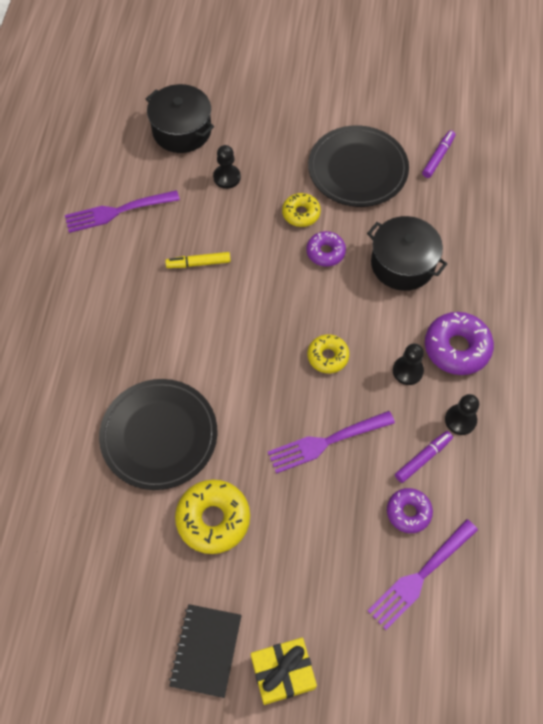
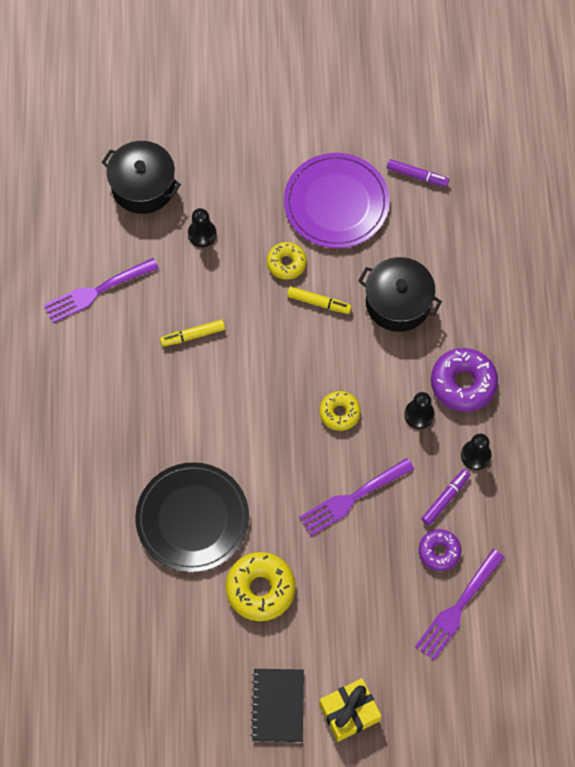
camera: 10 degrees left, 5 degrees up
purple donut [306,231,346,267] -> yellow marker [287,286,352,314]
black plate [308,125,409,207] -> purple plate [284,153,390,248]
purple marker [422,130,455,178] -> purple marker turned 90 degrees clockwise [387,159,449,187]

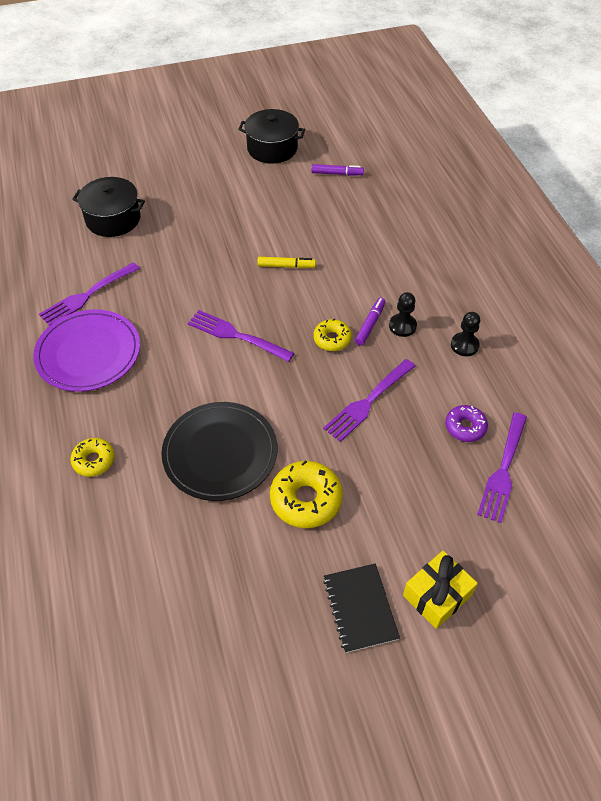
camera: 15 degrees left, 15 degrees down
yellow marker [160,320,225,347] -> none
black pawn [188,208,217,247] -> none
yellow donut [267,242,306,279] -> yellow donut moved to [71,438,115,477]
purple plate [284,153,390,248] -> purple plate moved to [33,309,140,392]
black pot [359,257,442,332] -> black pot moved to [238,109,305,164]
purple marker [421,469,471,525] -> purple marker moved to [355,298,386,346]
purple donut [431,348,498,412] -> none
none -> purple fork [188,310,294,362]

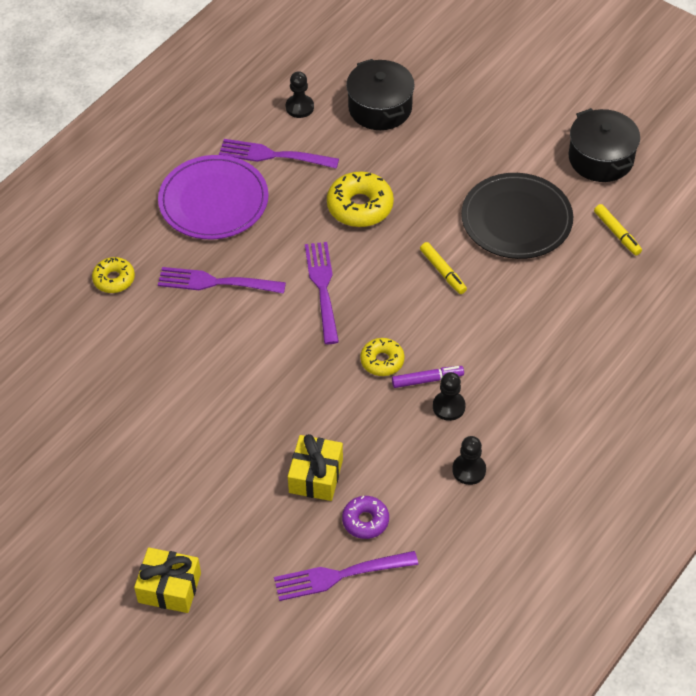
camera: 55 degrees right, 0 degrees up
black plate [161,402,277,501] -> black plate moved to [461,173,573,259]
yellow donut [270,460,343,528] -> yellow donut moved to [327,172,394,227]
purple marker [311,164,364,176] -> yellow marker [594,204,642,255]
purple fork [323,359,415,442] -> purple fork moved to [158,267,286,294]
black notebook [323,563,400,653] -> none
none -> black pawn [286,71,314,118]
none -> yellow gift [288,434,343,501]

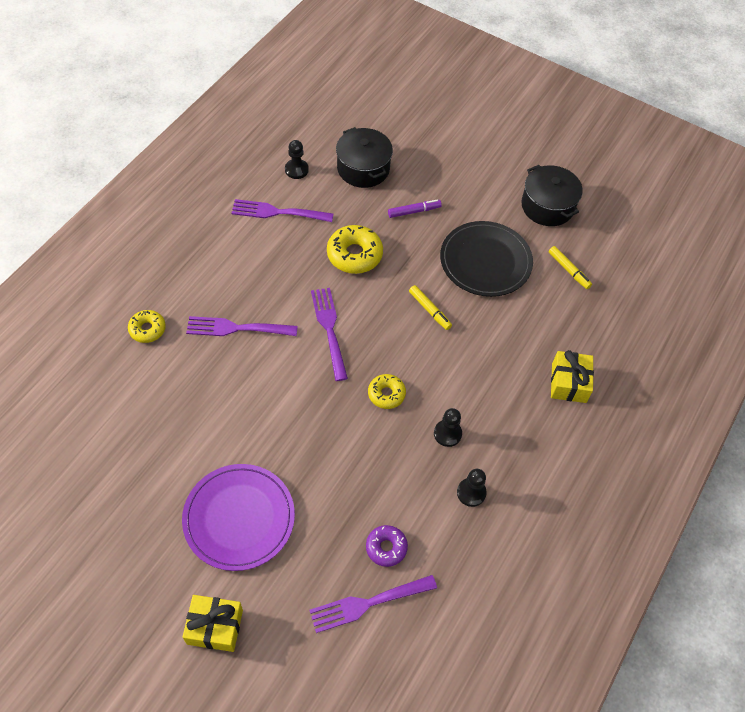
camera: 10 degrees left, 5 degrees up
purple plate [158,155,269,239] -> purple plate moved to [182,464,295,571]
yellow gift [288,434,343,501] -> yellow gift moved to [551,350,594,403]
purple marker [392,366,464,388] -> purple marker moved to [388,199,442,218]

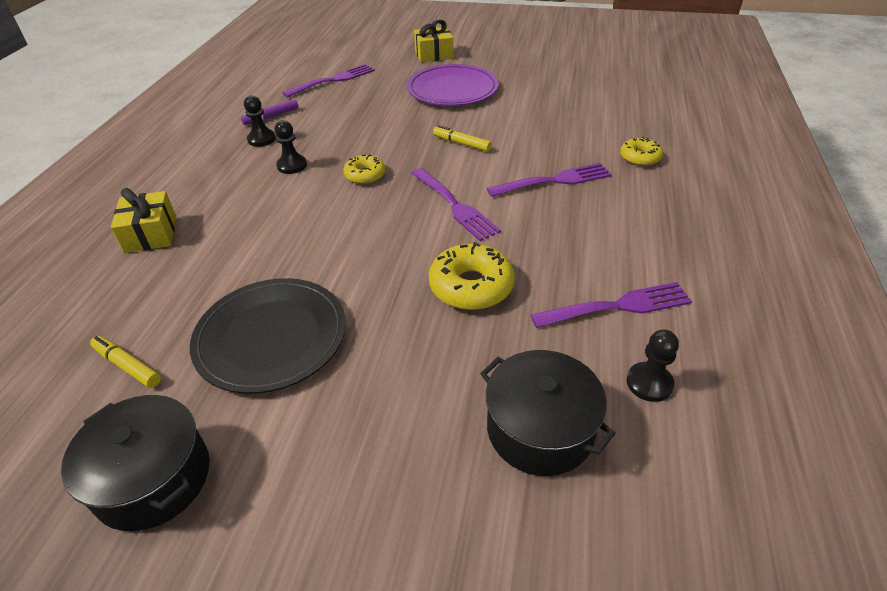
camera: 165 degrees right, 15 degrees down
purple donut [366,525,408,567] -> none
purple marker [388,199,442,218] -> purple marker moved to [241,99,298,125]
yellow marker [409,285,452,330] -> yellow marker moved to [433,125,492,152]

